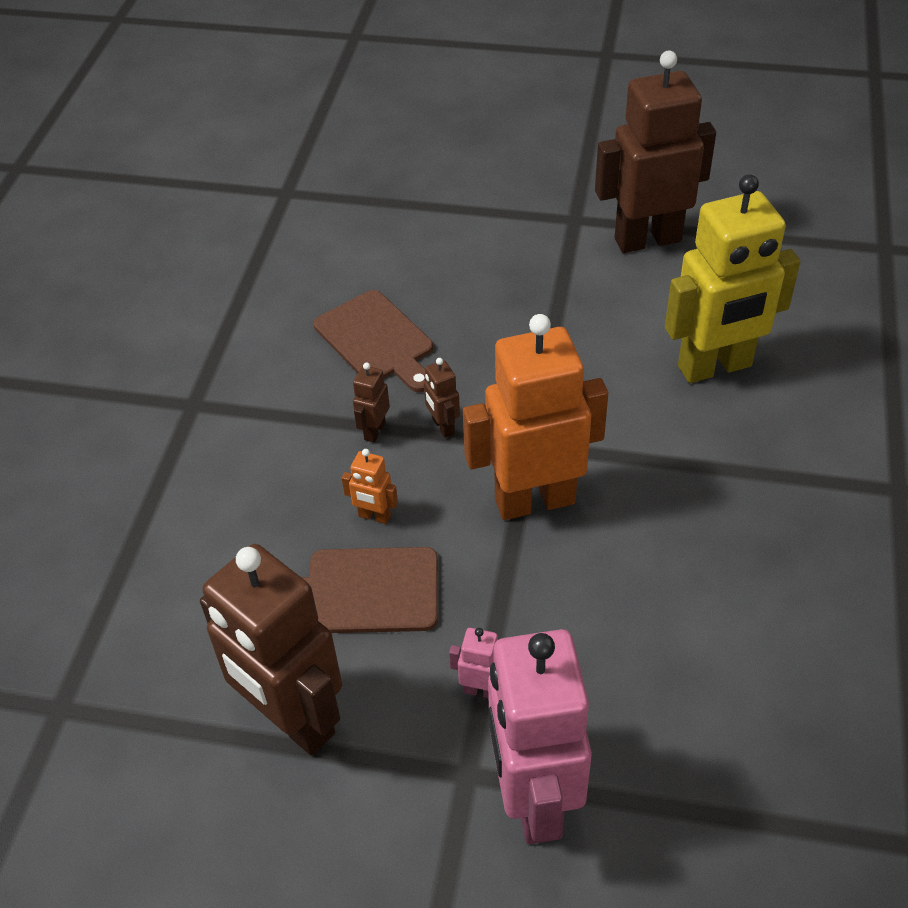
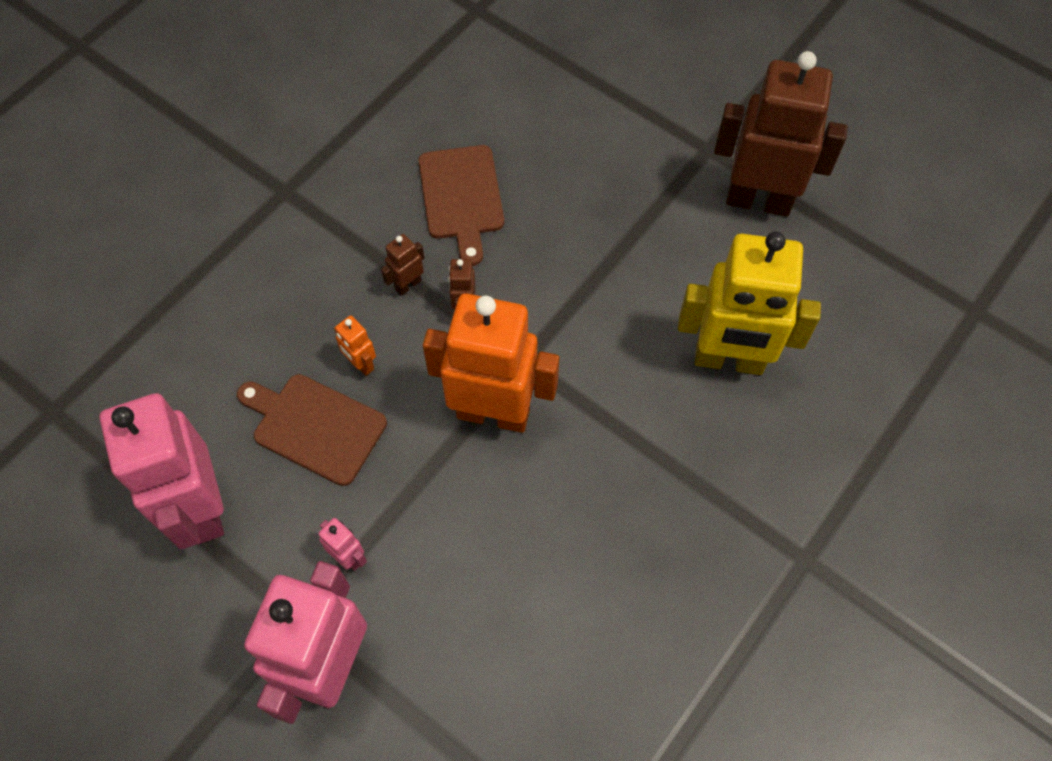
camera: 25 degrees right, 15 degrees up
brown robot [200,544,342,755] -> pink robot [99,393,224,549]

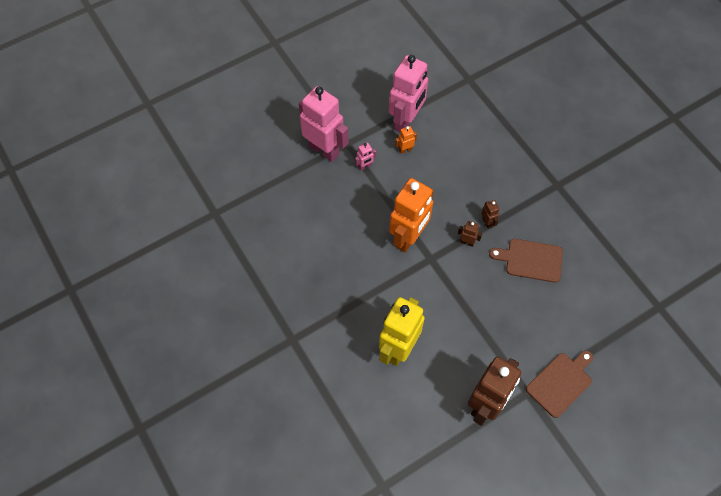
camera: 110 degrees right, 0 degrees up
pink robot [99,393,224,549] -> pink robot turned 120 degrees clockwise [389,55,428,132]
brown cutting board [237,374,387,486] -> brown cutting board moved to [526,351,593,418]
orange robot [334,315,376,376] -> orange robot moved to [395,126,417,154]

